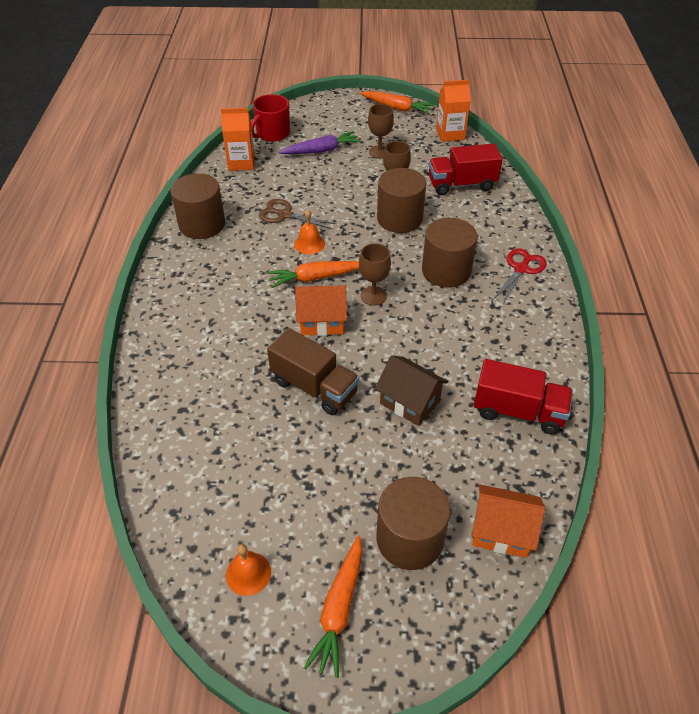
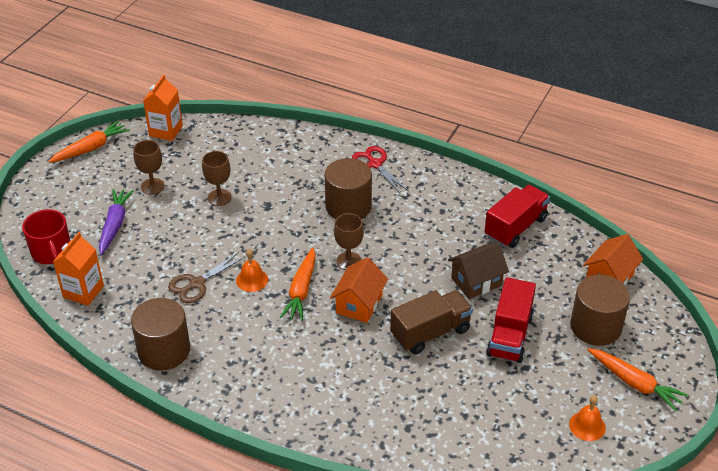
camera: 65 degrees left, 5 degrees down
brown cylinder [377,168,426,233] -> none
red truck [428,144,503,195] -> red truck moved to [486,277,536,363]

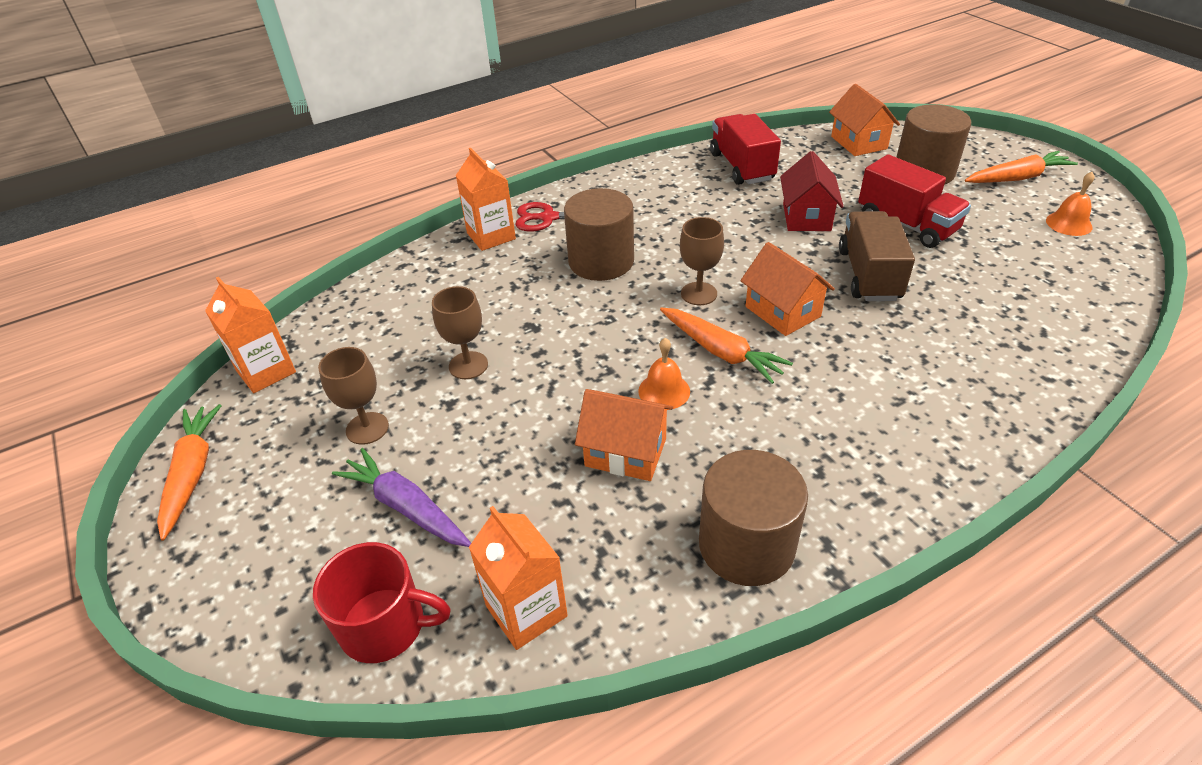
camera: 55 degrees left, 0 degrees up
brown scissors [168,252,245,303] -> orange house [575,389,673,481]
brown house [448,242,509,299] -> red house [780,151,844,231]
none -> orange carton [456,148,516,251]

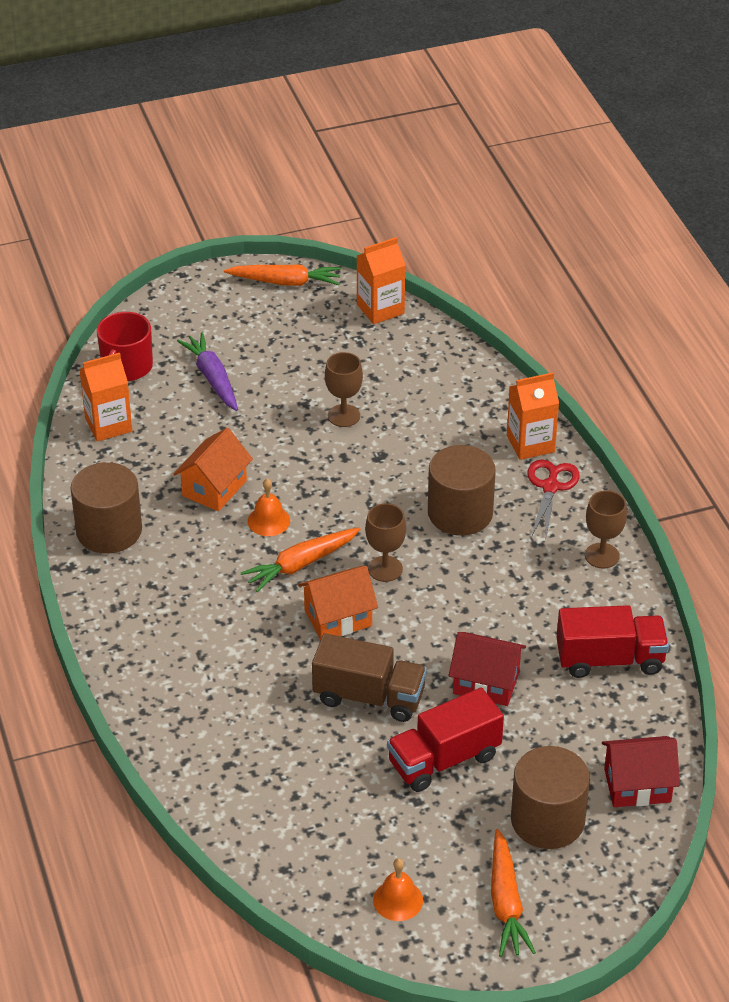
camera: 100 degrees right, 0 degrees up
brown goblet [318,347,389,445] -> brown goblet moved to [585,490,627,569]
purple carrot [332,448,471,547] -> purple carrot turned 75 degrees counterclockwise [177,332,238,411]
orange house [829,84,900,156] -> red house [602,736,680,807]

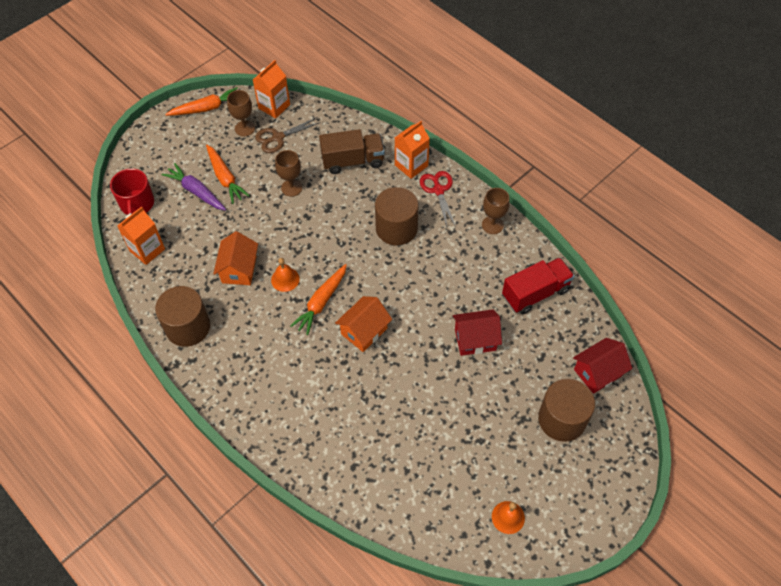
camera: 25 degrees left, 15 degrees up
brown truck [312,633,427,722] -> brown truck moved to [319,129,385,174]
brown goblet [365,503,406,582] -> brown goblet moved to [227,90,255,137]
red truck [387,688,504,792] -> none
orange carrot [491,829,536,957] -> orange carrot moved to [206,145,250,204]
none -> brown scissors [255,117,321,153]

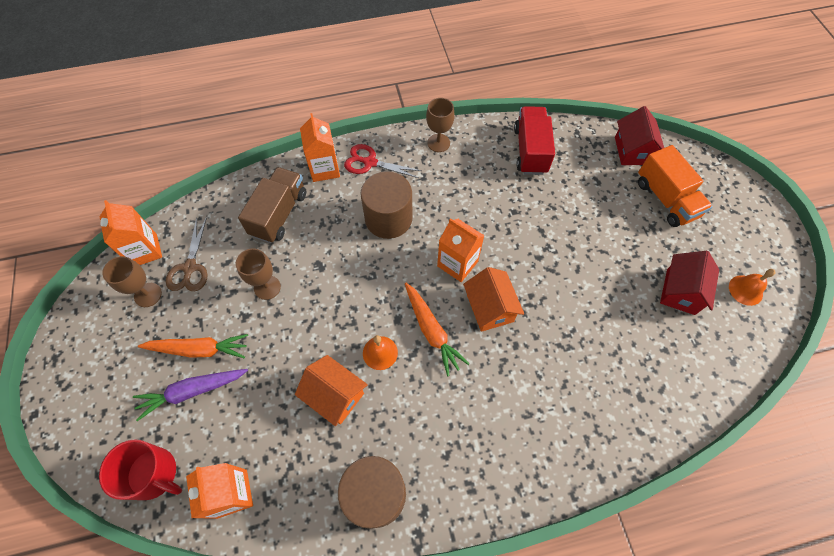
camera: 60 degrees left, 5 degrees up
orange carrot [165,87,238,116] -> none
red house [453,309,502,356] -> red house moved to [660,251,719,315]
brown cylinder [538,379,595,442] -> orange truck [638,145,713,227]
none -> orange carton [437,218,485,282]

